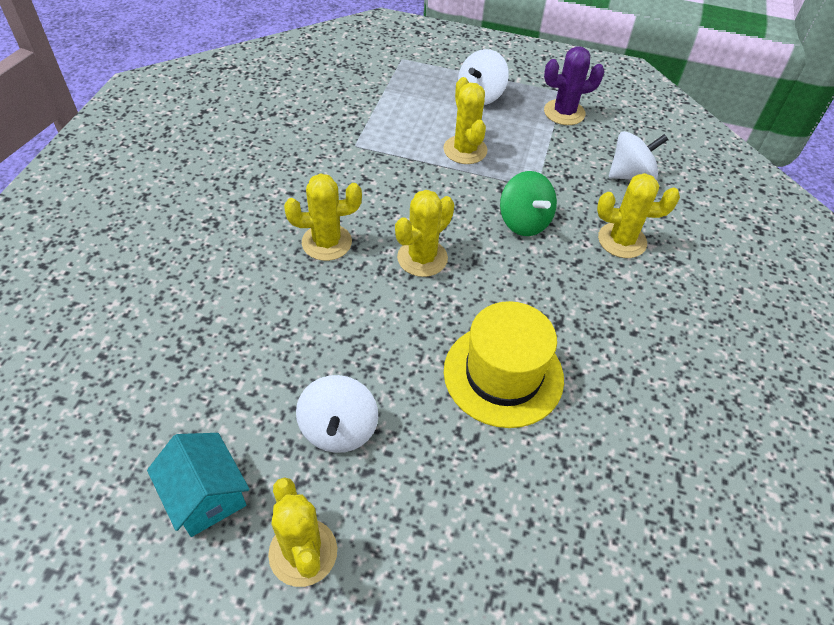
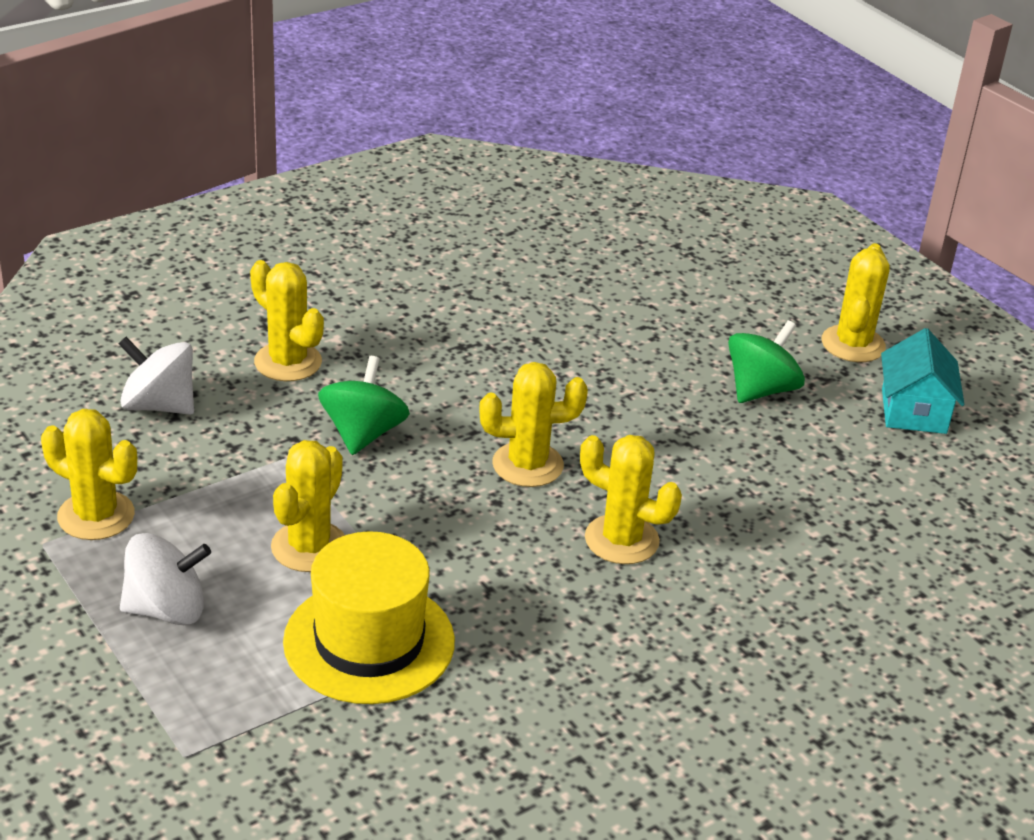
camera: 140 degrees left, 15 degrees down
white spinning top [296,375,378,453] -> green spinning top [728,320,805,403]
yellow hat [444,301,564,428] -> yellow hat moved to [283,531,455,704]
purple cactus [544,46,605,125] -> yellow cactus [41,409,137,540]

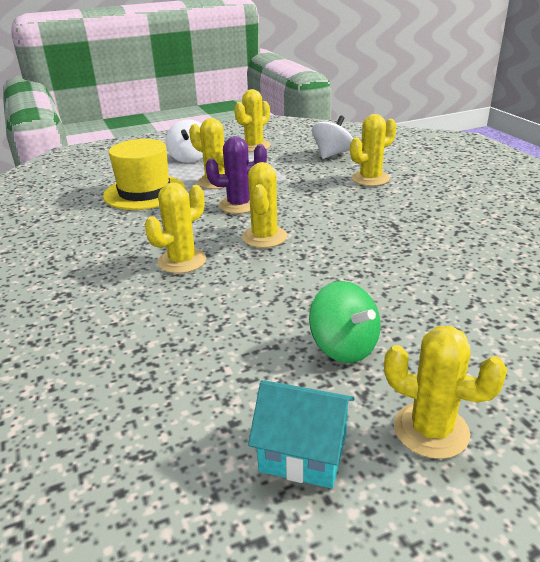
camera: 105 degrees right, 5 degrees down
green spinning top [318,356,410,455] -> none
none -> purple cactus [205,136,267,214]

